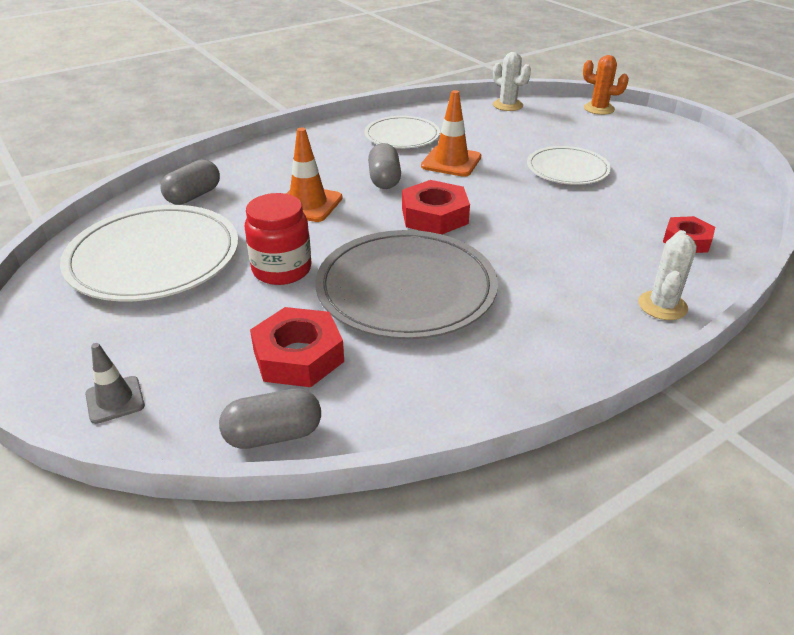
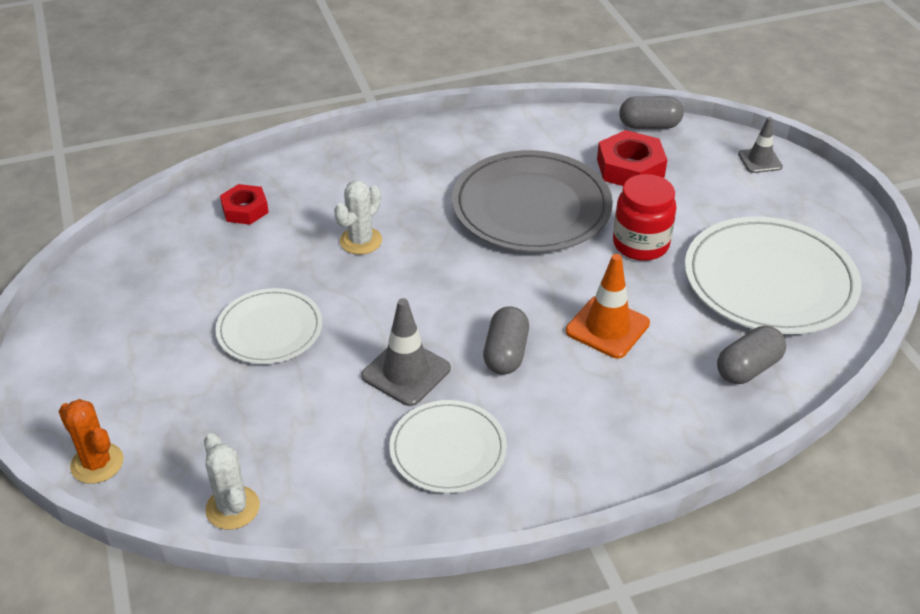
camera: 165 degrees left, 5 degrees up
red nut [402,180,470,234] -> none
orange traffic cone [421,90,481,177] -> grey traffic cone [361,298,451,406]
white cactus [638,230,697,320] -> white cactus moved to [334,180,382,255]

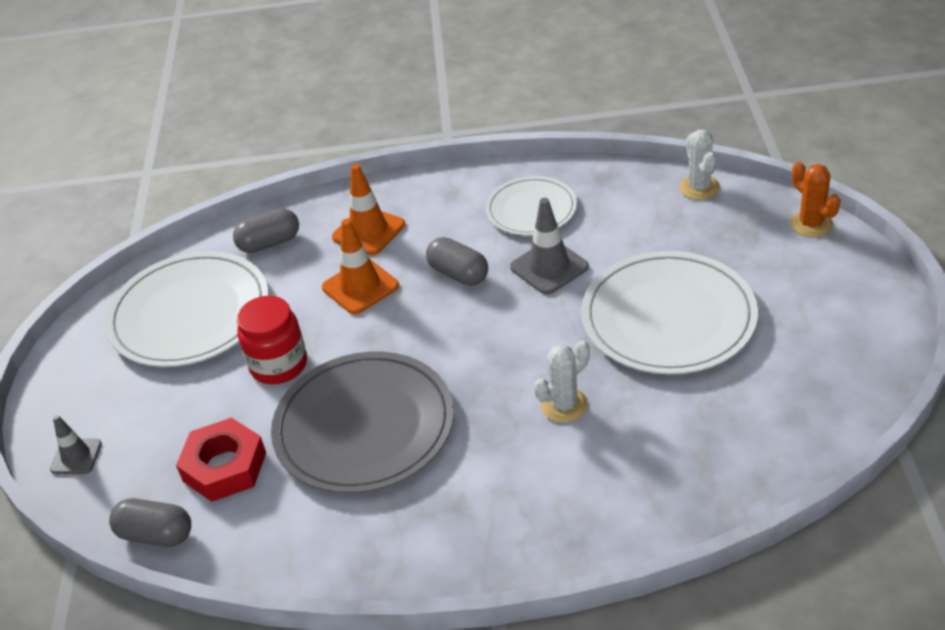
camera: 160 degrees left, 0 degrees up
white plate [215,288,322,364] -> white plate [581,251,758,375], size x1.70
red nut [220,184,269,225] -> none
grey capsule [483,306,529,374] -> grey capsule turned 75 degrees counterclockwise [426,237,488,286]
none -> orange traffic cone [332,164,405,255]

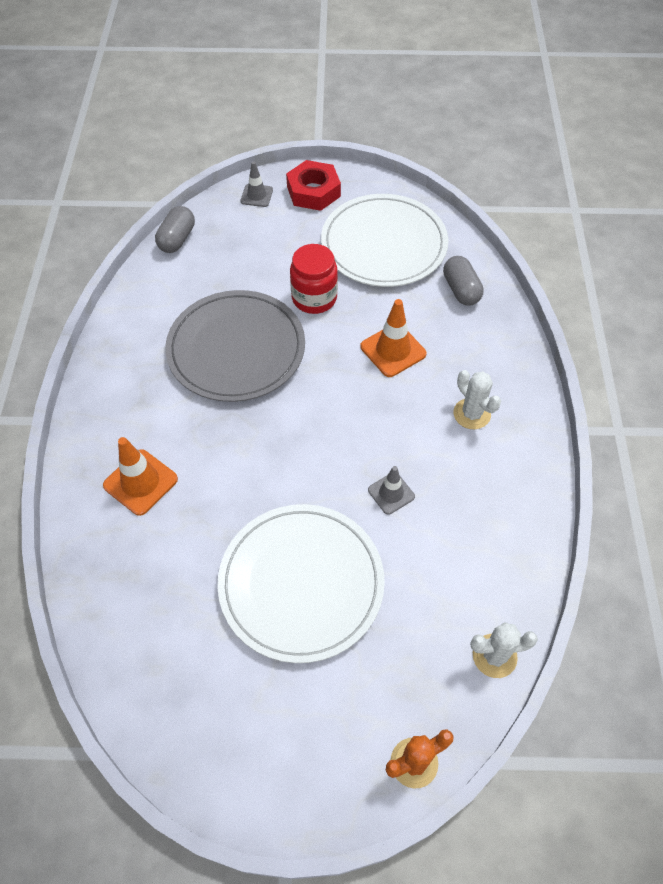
camera: 90 degrees right, 15 degrees up
red nut [176,418,266,502] -> red nut moved to [286,160,341,211]
orange traffic cone [332,164,405,255] -> orange traffic cone moved to [103,437,178,516]
grey capsule [426,237,488,286] -> none
white plate [485,176,577,235] -> none
grey traffic cone [510,198,589,295] -> grey traffic cone [368,466,415,515], size x0.64
white cactus [534,340,590,423] -> white cactus moved to [454,370,501,429]

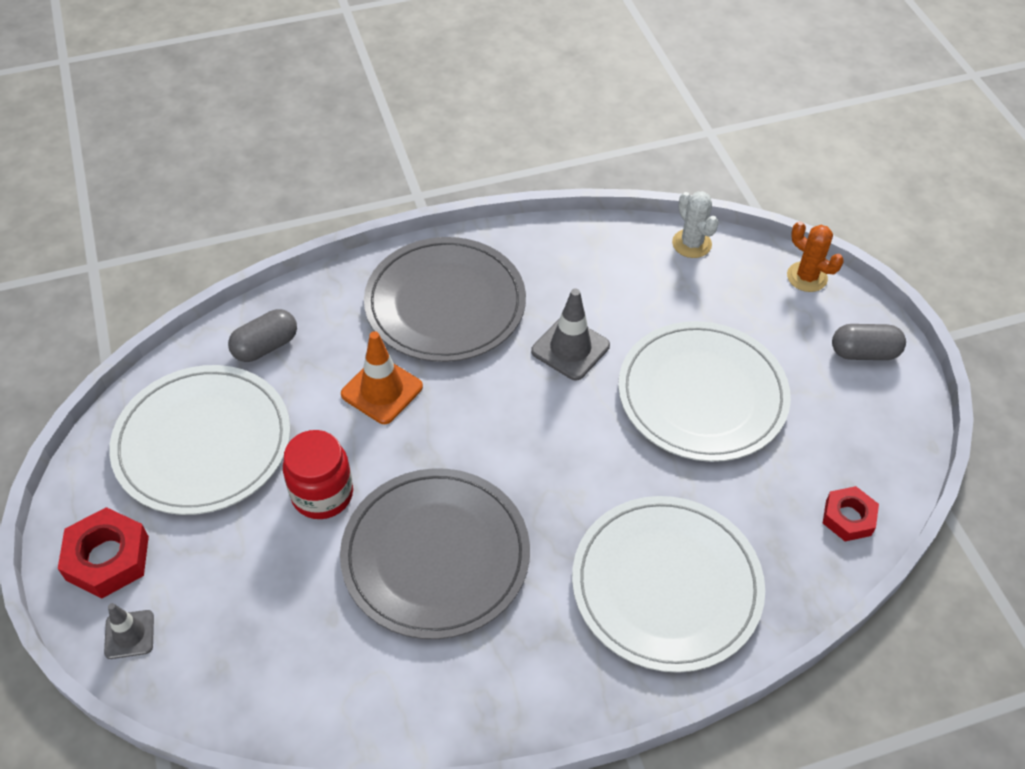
camera: 110 degrees left, 5 degrees down
orange traffic cone [103,437,178,516] -> white plate [572,496,765,673]
grey capsule [155,206,195,253] -> grey capsule moved to [832,324,906,360]
grey traffic cone [368,466,415,515] -> grey traffic cone [531,288,610,381], size x1.57
white cactus [454,370,501,429] -> grey plate [364,237,526,362]
none -> red nut [823,486,879,541]

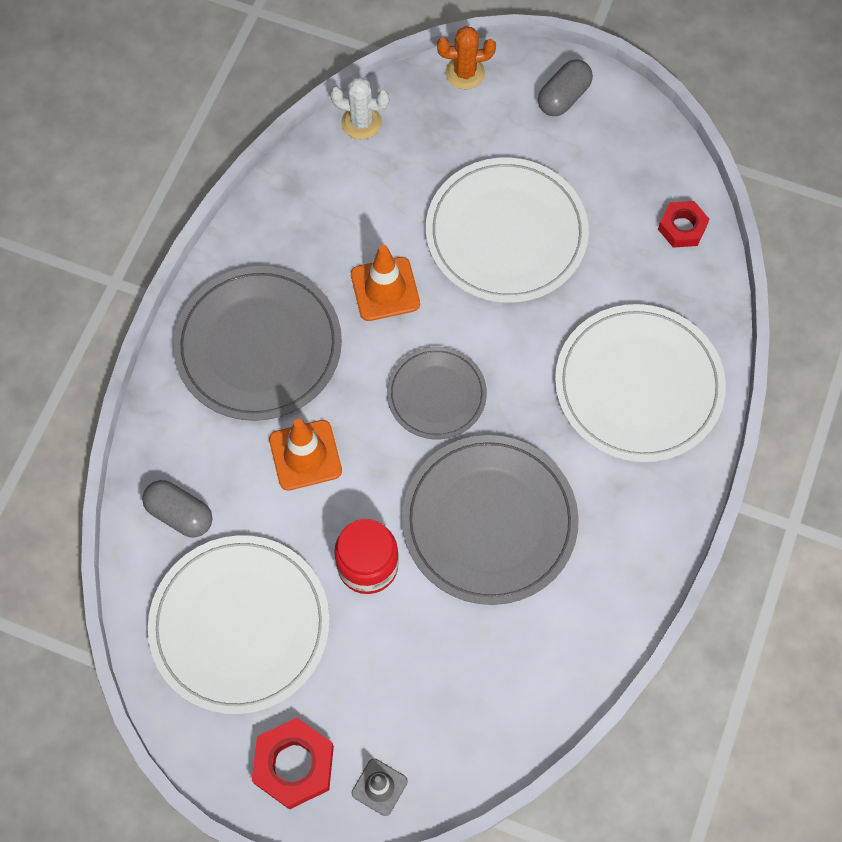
camera: 50 degrees left, 15 degrees up
grey capsule [228,309,297,362] -> grey capsule turned 60 degrees counterclockwise [142,480,212,538]
grey traffic cone [531,288,610,381] -> orange traffic cone [351,245,420,321]
none -> grey plate [387,346,487,439]

